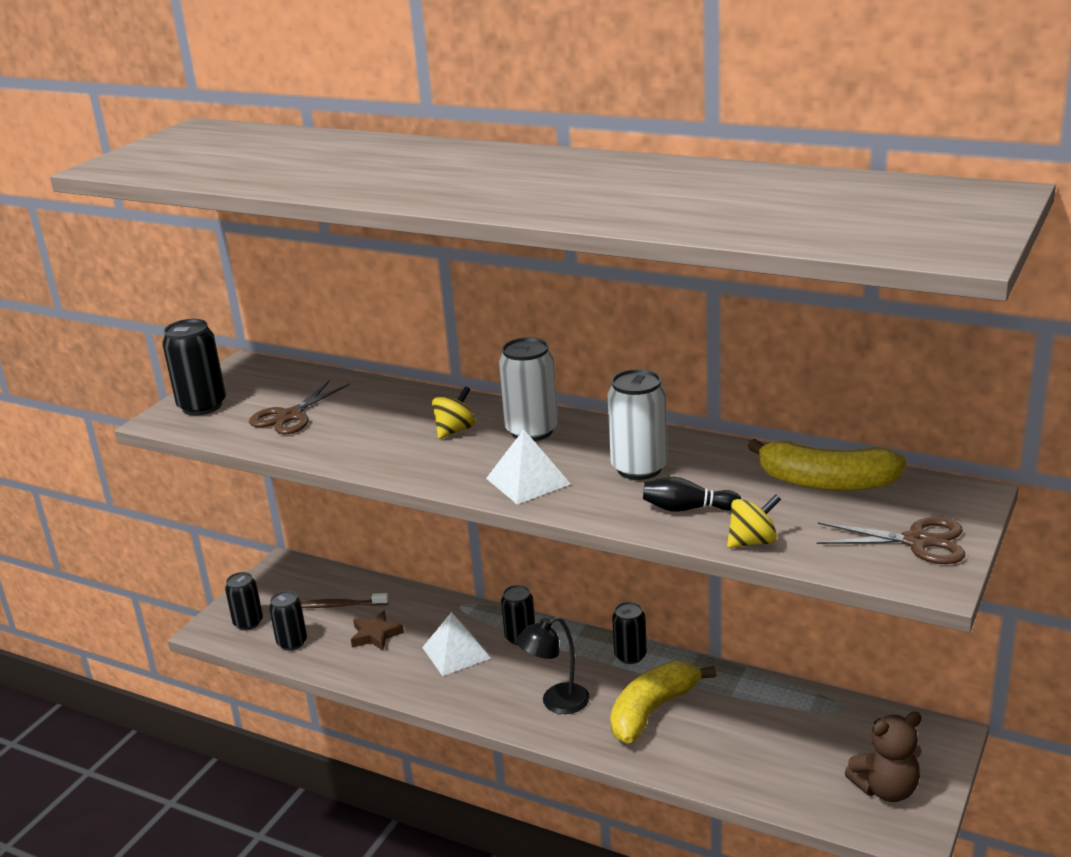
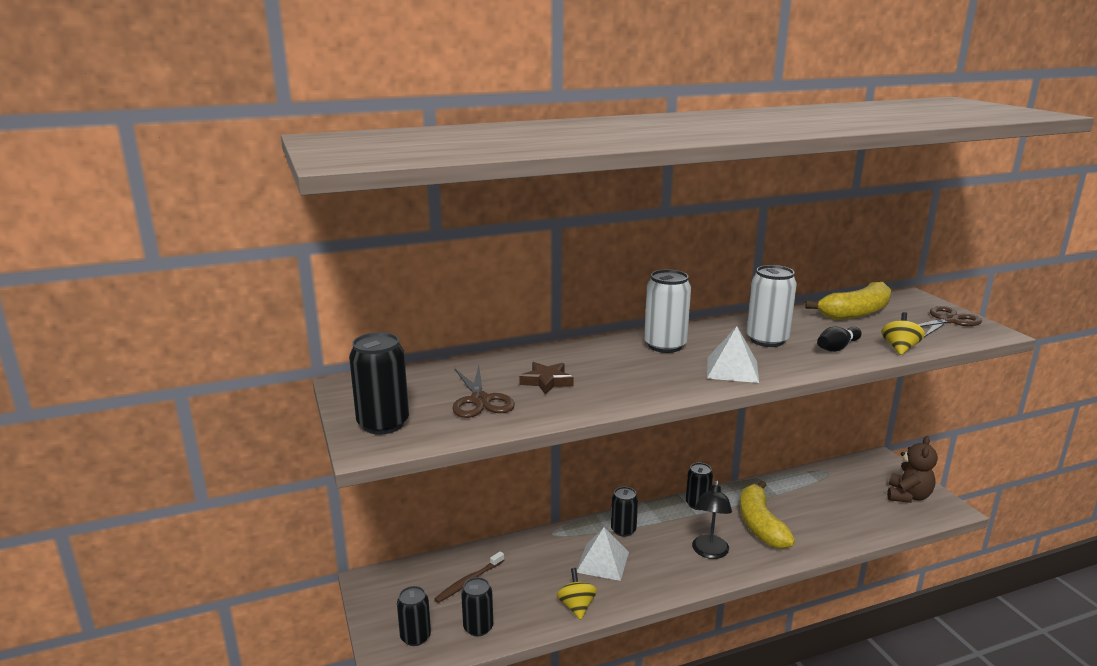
camera: 50 degrees left, 5 degrees down
brown star [351,611,404,651] -> brown star moved to [519,362,574,395]
yellow spinning top [432,386,476,439] -> yellow spinning top moved to [557,568,597,620]

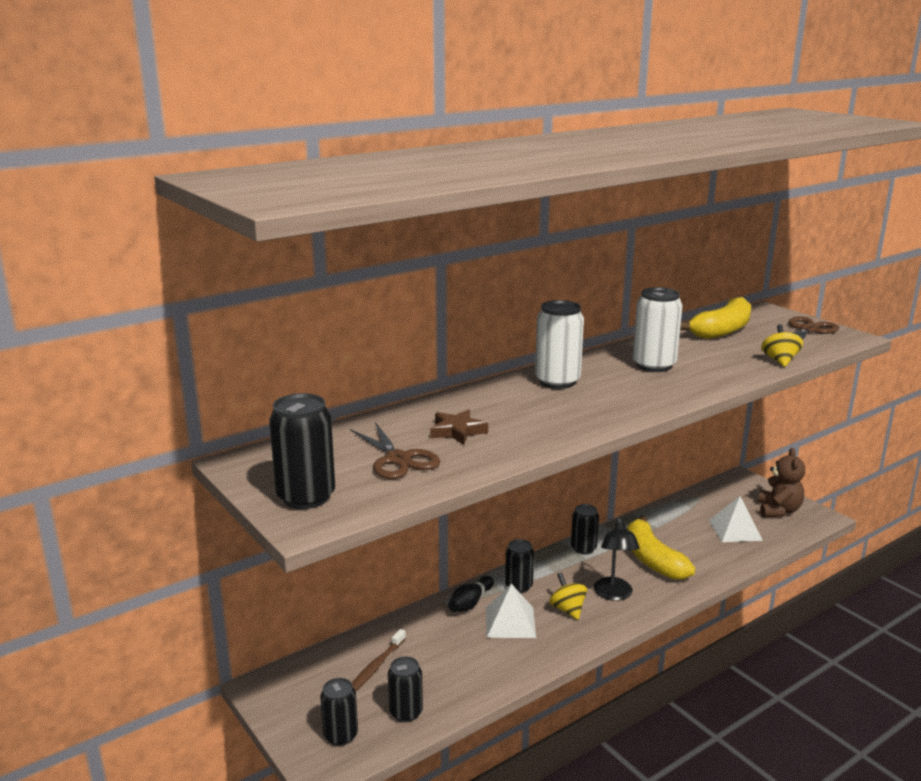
camera: 15 degrees left, 0 degrees up
yellow spinning top [557,568,597,620] -> yellow spinning top moved to [549,572,587,620]
white pyramid [707,326,759,383] -> white pyramid moved to [709,496,763,542]
black bowling pin [817,327,862,352] -> black bowling pin moved to [448,576,494,612]

